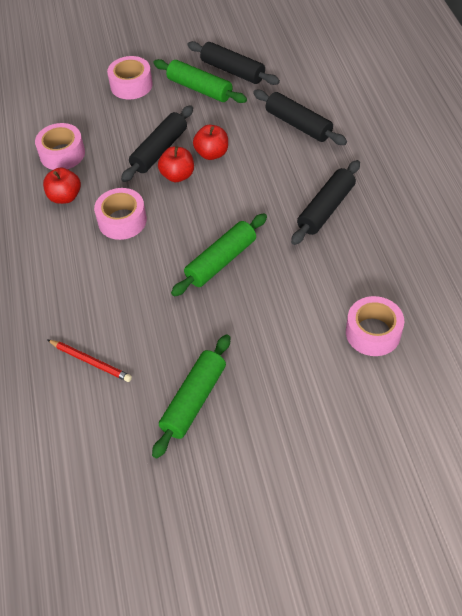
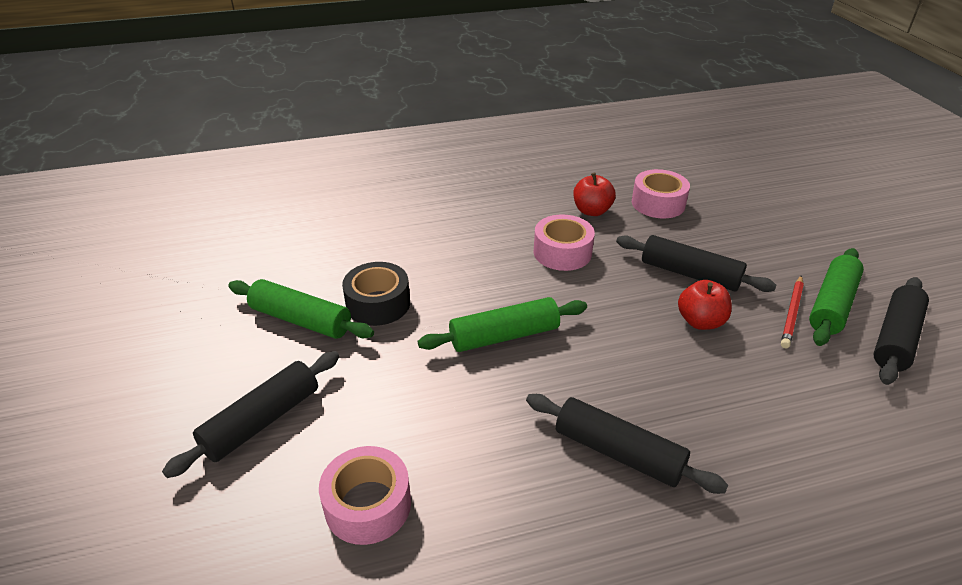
camera: 85 degrees right, 15 degrees down
red pencil [48,340,132,382] -> red pencil moved to [781,276,804,348]
pink tape [107,56,153,99] -> none
red apple [158,146,194,182] -> none
green rolling pin [171,213,267,297] -> green rolling pin turned 60 degrees counterclockwise [418,297,587,352]
black rolling pin [253,90,347,145] -> black rolling pin moved to [162,351,339,478]
none -> black tape [342,262,410,326]

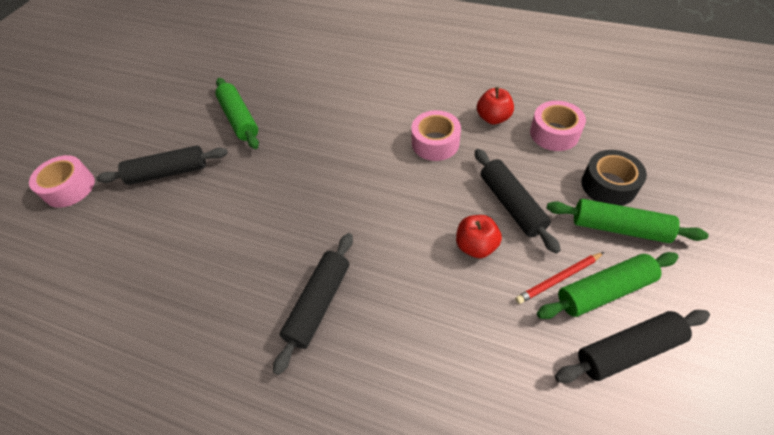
camera: 40 degrees right, 15 degrees up
pink tape [319,446,411,545] -> pink tape moved to [29,155,95,208]
black tape [342,262,410,326] -> black tape moved to [581,150,647,206]
green rolling pin [418,297,587,352] -> green rolling pin moved to [547,199,709,243]
black rolling pin [526,394,728,494] -> black rolling pin turned 45 degrees clockwise [273,233,353,375]

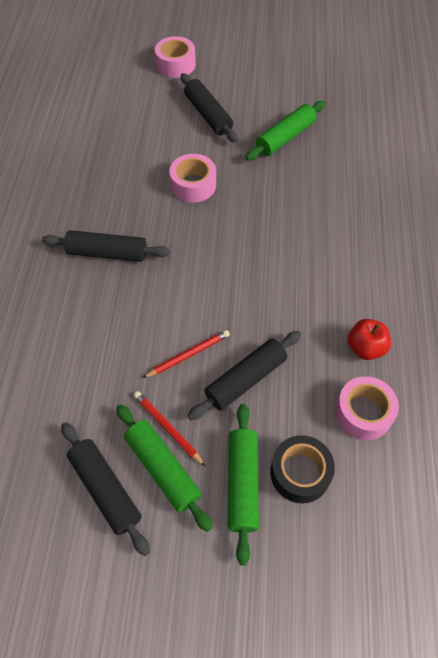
camera: 70 degrees right, 5 degrees up
pink tape [411,110,461,161] -> pink tape moved to [169,154,216,203]
red apple [456,215,502,258] -> red pencil [143,330,230,378]

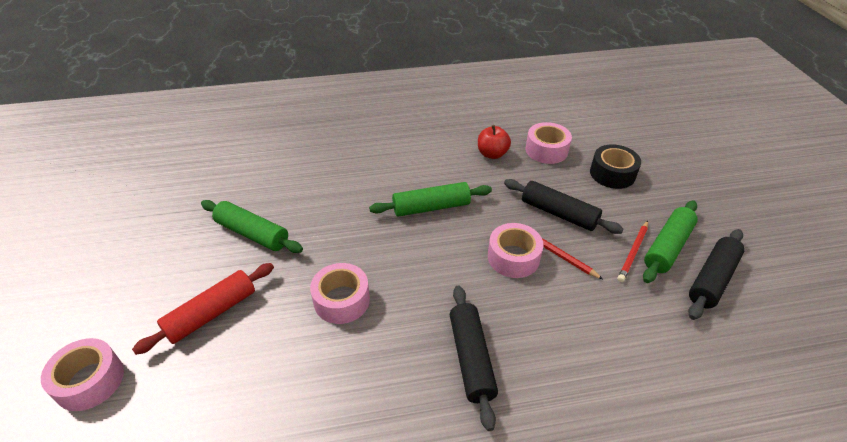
camera: 105 degrees left, 15 degrees down
black rolling pin [181,73,238,143] -> red rolling pin [132,263,274,355]
green rolling pin [228,404,259,565] -> green rolling pin moved to [369,182,492,217]
none -> pink tape [488,223,544,278]

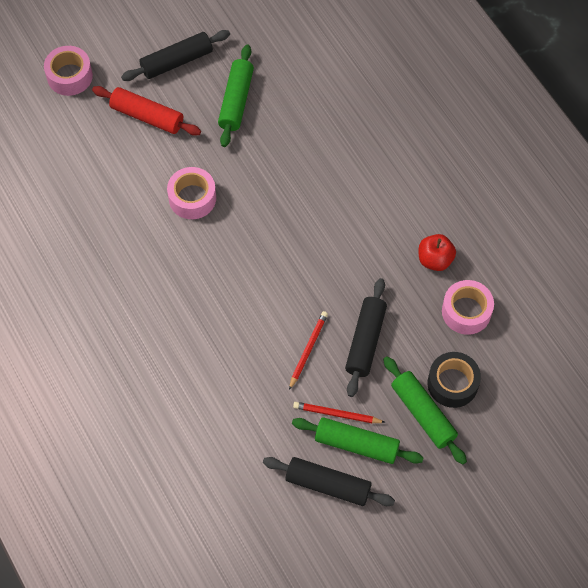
camera: 70 degrees right, 20 degrees up
green rolling pin [369,182,492,217] -> green rolling pin moved to [383,356,467,465]
black rolling pin [450,286,498,431] -> black rolling pin moved to [121,30,230,81]
pink tape [488,223,544,278] -> none

